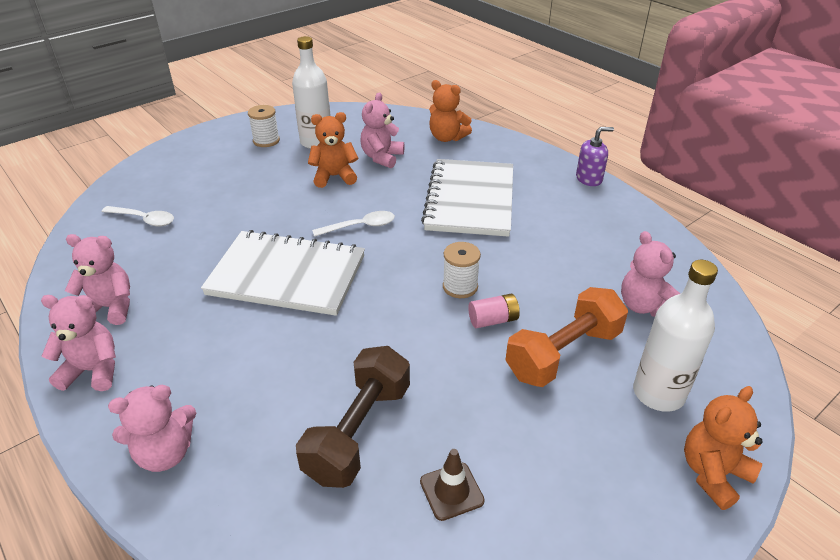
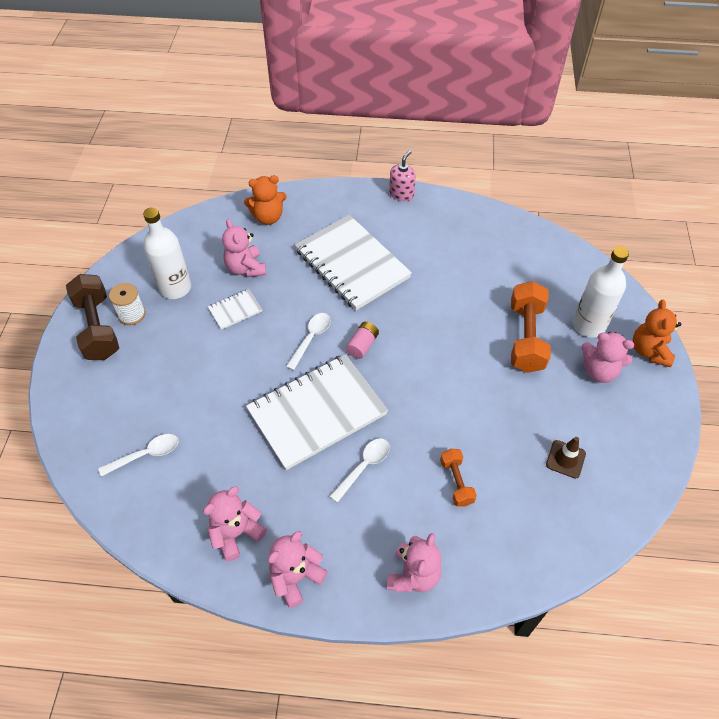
camera: 45 degrees left, 15 degrees up
brown dumbbell [296,346,410,488] -> brown dumbbell moved to [66,274,119,360]
orange teddy bear [308,112,358,188] -> white notebook [208,289,262,330]
white spool [443,242,481,298] -> none
pink battery [468,293,520,328] -> pink battery moved to [346,322,379,359]
purple soap dispenser [576,127,614,186] -> pink soap dispenser [389,150,416,201]
pink teddy bear [621,231,680,317] -> pink teddy bear moved to [581,332,635,383]
none -> white spoon [330,438,390,503]
none -> orange dumbbell [440,449,477,507]

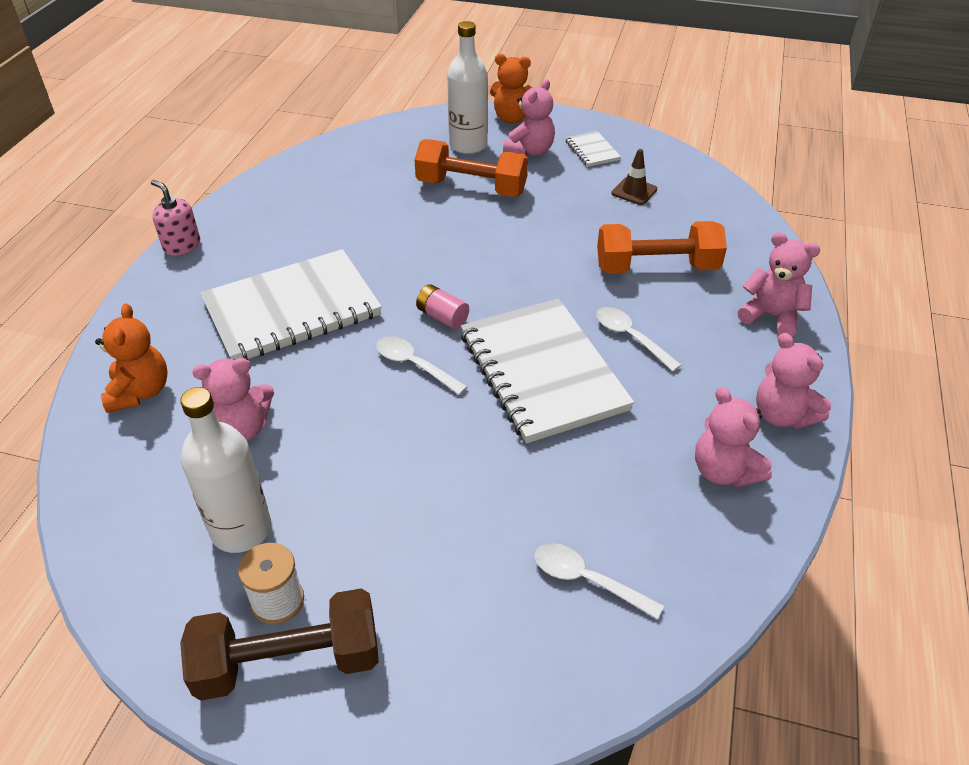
camera: 80 degrees left, 10 degrees down
white spoon [98,434,179,477] -> white spoon turned 45 degrees counterclockwise [535,543,664,620]
white notebook [208,289,262,330] -> white notebook moved to [565,131,621,167]
orange dumbbell [440,449,477,507] -> orange dumbbell [597,221,727,274], size x1.85

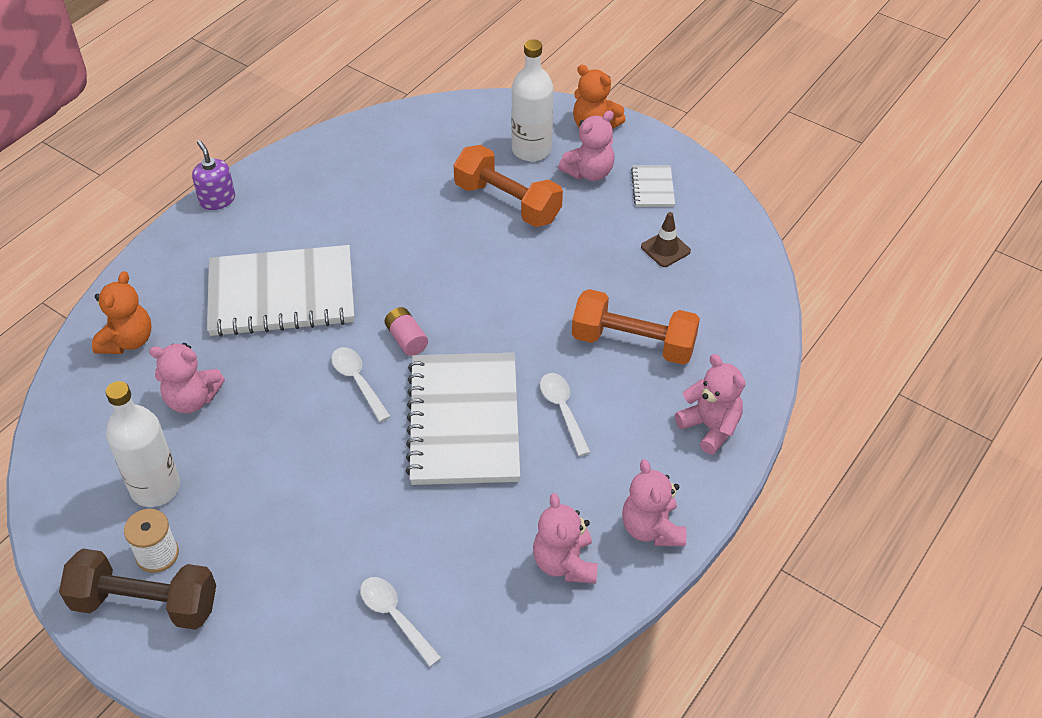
camera: 20 degrees right, 5 degrees up
pink soap dispenser [151,180,200,256] -> purple soap dispenser [192,140,235,210]

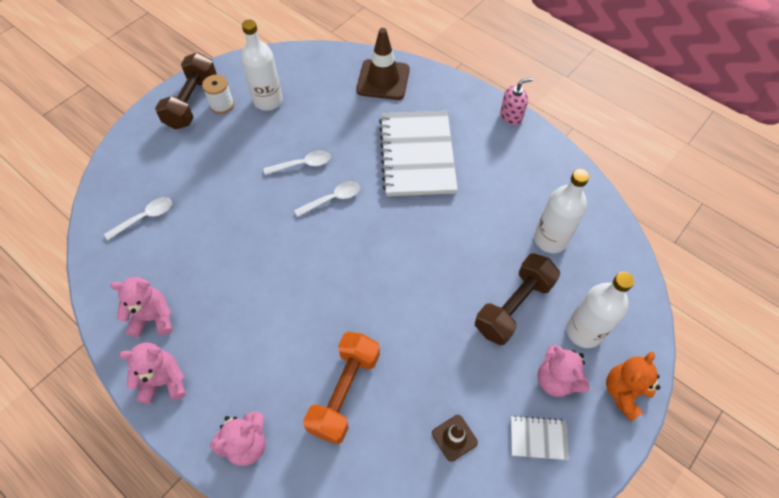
camera: 95 degrees right, 10 degrees up
orange teddy bear [92,271,151,354] -> brown traffic cone [357,28,410,100]
pink teddy bear [149,343,225,413] -> none
purple soap dispenser [192,140,235,210] -> pink soap dispenser [500,77,533,125]
pink battery [384,307,428,356] -> none
white notebook [406,353,520,485] -> none
orange dumbbell [454,145,563,227] -> brown dumbbell [475,253,560,345]
white spoon [540,373,591,456] -> white spoon moved to [264,150,330,175]
none -> white bottle [534,169,589,253]

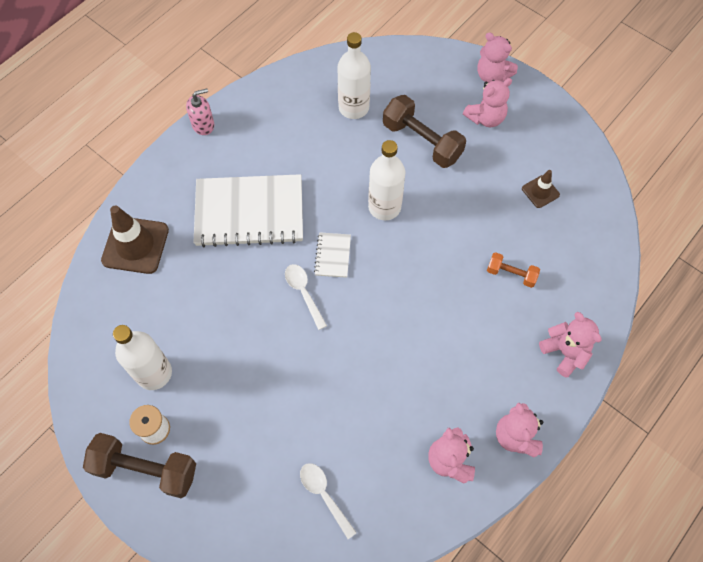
camera: 90 degrees left, 5 degrees up
white spoon [264,150,330,175] -> none
orange dumbbell [303,331,380,444] -> orange dumbbell [487,252,540,288], size x0.54
pink soap dispenser [500,77,533,125] -> pink soap dispenser turned 90 degrees clockwise [186,89,214,135]
white notebook [511,415,569,460] -> white notebook moved to [314,232,351,278]
white bottle [566,272,634,348] -> white bottle moved to [368,140,405,220]
orange teddy bear [606,352,660,422] -> pink teddy bear [477,32,518,83]

